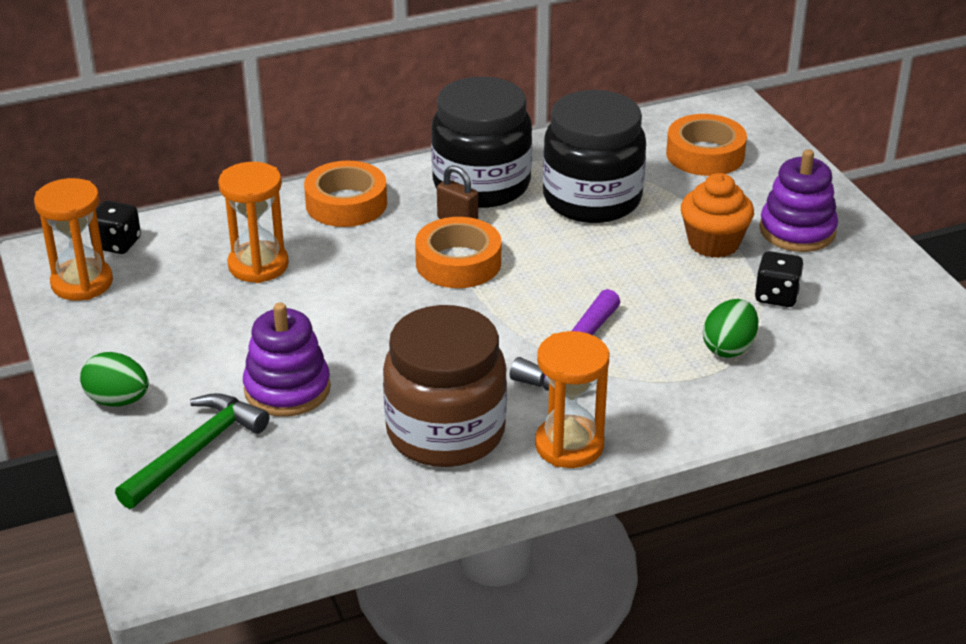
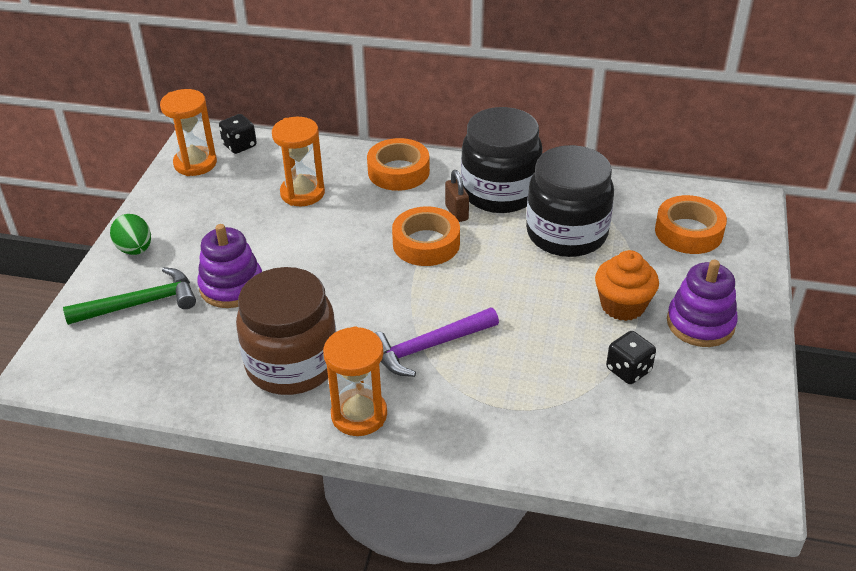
camera: 35 degrees right, 5 degrees up
green egg [703,299,759,358] -> none

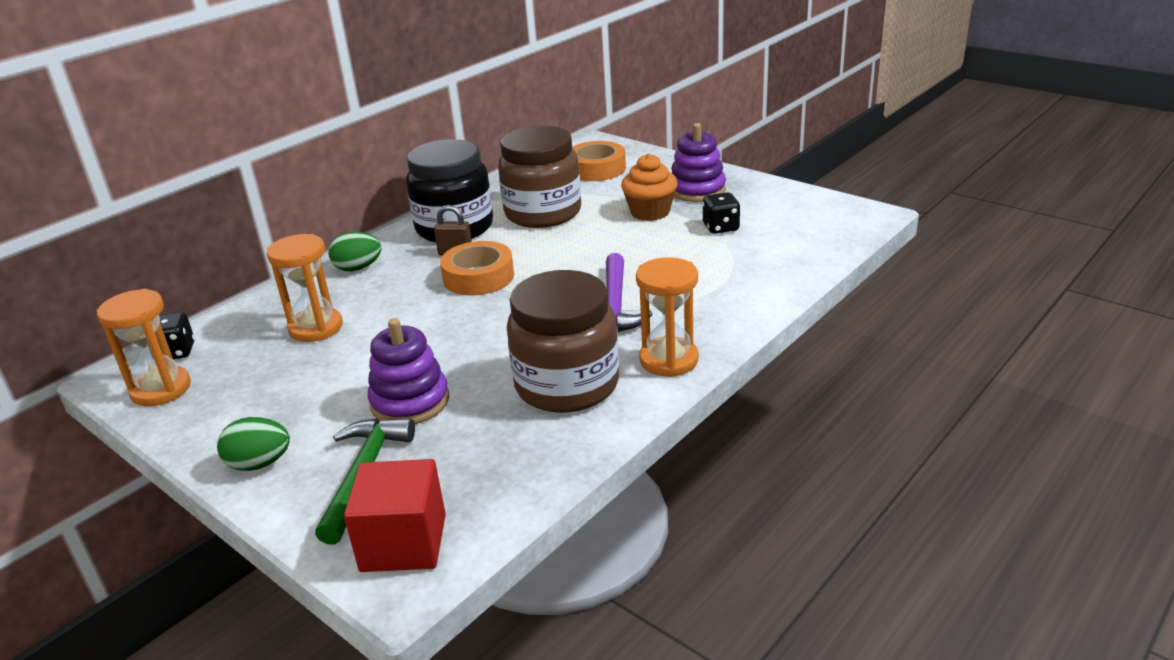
camera: 60 degrees left, 10 degrees down
orange tape [367,138,430,191] -> green egg [328,232,381,271]
black jar [526,145,614,257] -> brown jar [498,126,581,228]
none -> red cube [344,459,446,572]

